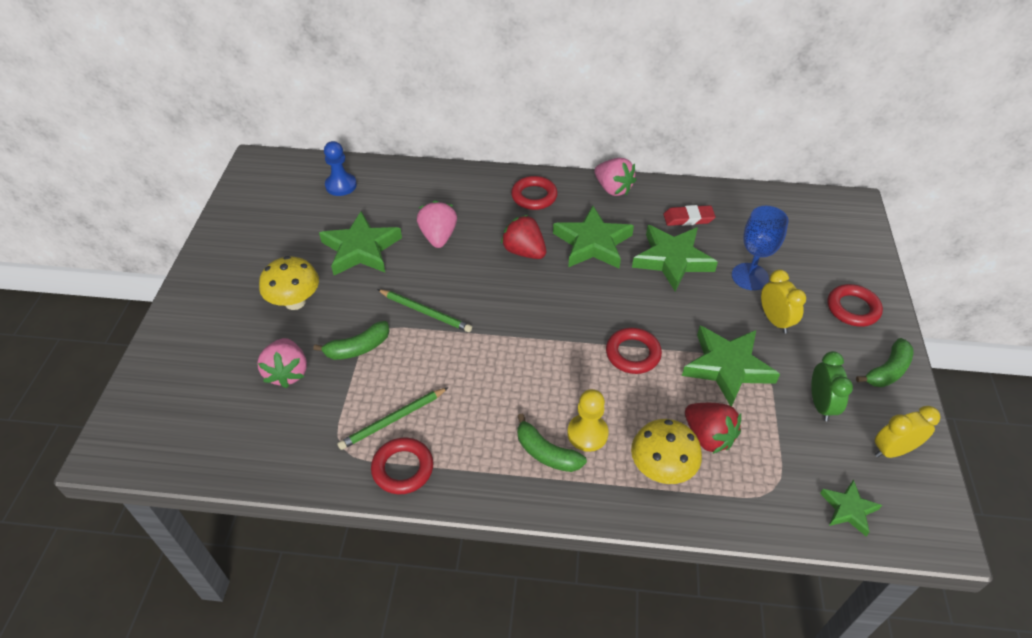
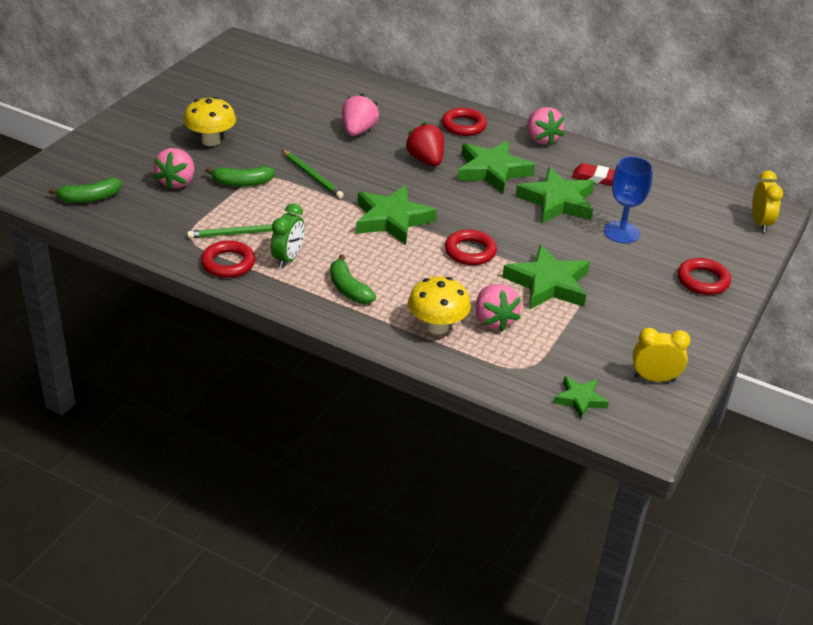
camera: 20 degrees right, 10 degrees down
green star [319,211,402,275] -> green star moved to [356,185,437,245]
blue pawn [324,141,357,196] -> none
yellow pawn [567,389,609,452] -> none
red strawberry [685,403,741,454] -> pink strawberry [476,284,521,331]
yellow clock [761,269,806,333] -> yellow clock moved to [752,170,783,232]
green clock [811,351,853,421] -> green clock moved to [271,203,305,268]
green banana [856,338,913,387] -> green banana moved to [49,178,121,203]

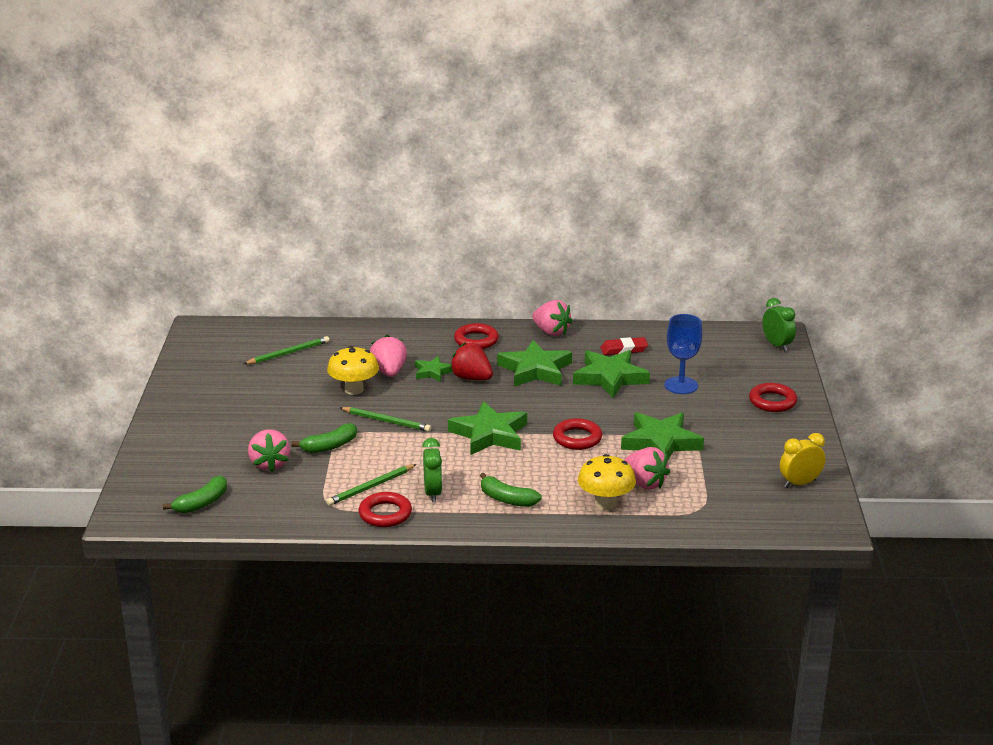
camera: 25 degrees left, 10 degrees down
yellow mushroom [183,97,236,146] -> yellow mushroom moved to [327,346,379,395]
green star [554,376,609,419] -> green star moved to [415,356,453,382]
yellow clock [752,170,783,232] -> green clock [763,298,796,352]
none -> green pencil [244,336,329,364]

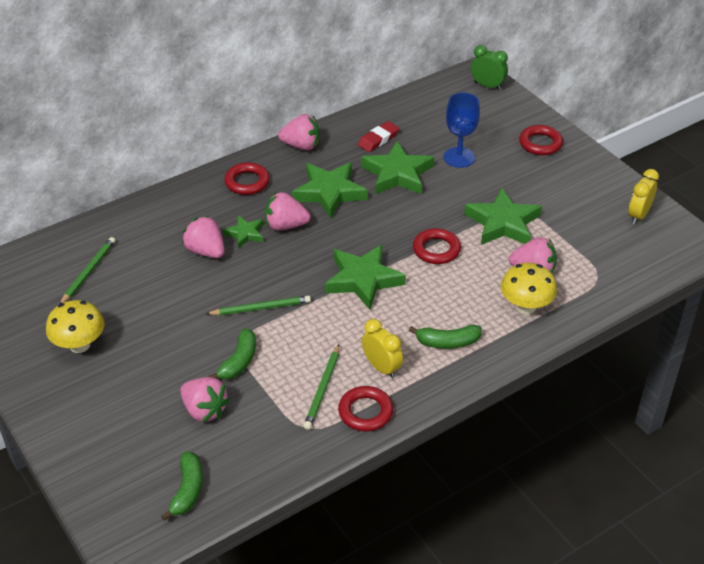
camera: 35 degrees left, 15 degrees up
yellow mushroom [327,346,379,395] -> yellow mushroom moved to [46,300,104,353]
green clock [422,438,442,502] -> yellow clock [362,319,403,378]
red strawberry [450,342,493,380] -> pink strawberry [265,192,311,231]

